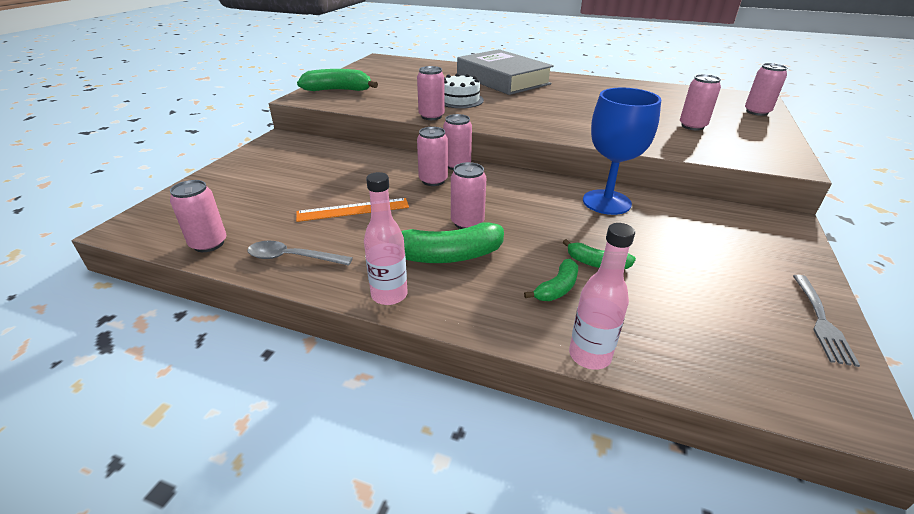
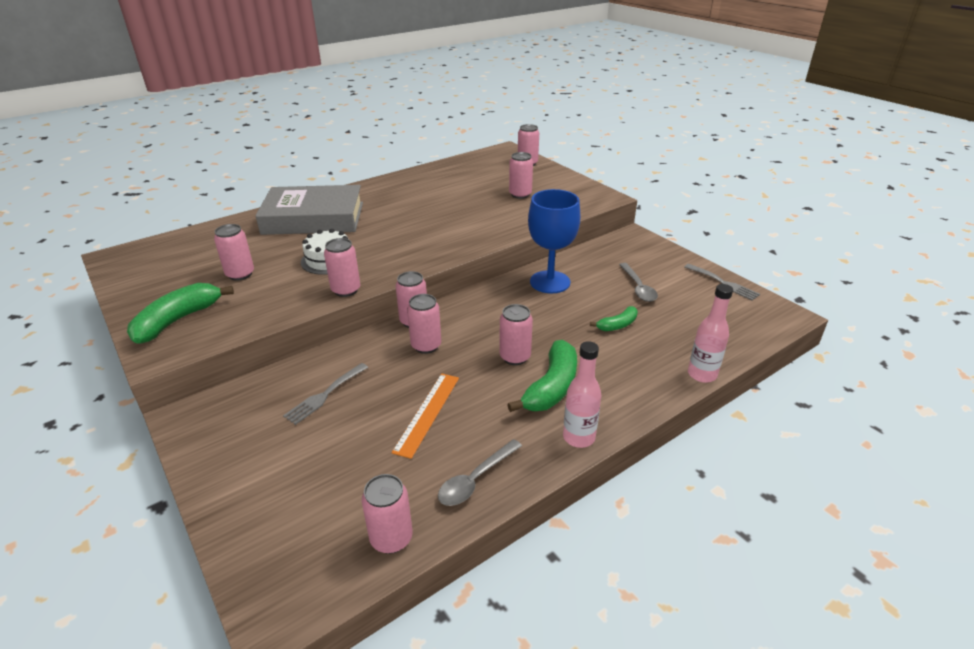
camera: 55 degrees left, 0 degrees up
green banana [524,259,578,301] -> none
none -> pink can [214,224,254,281]
none -> grey fork [283,363,368,425]
none -> grey spoon [619,263,658,302]

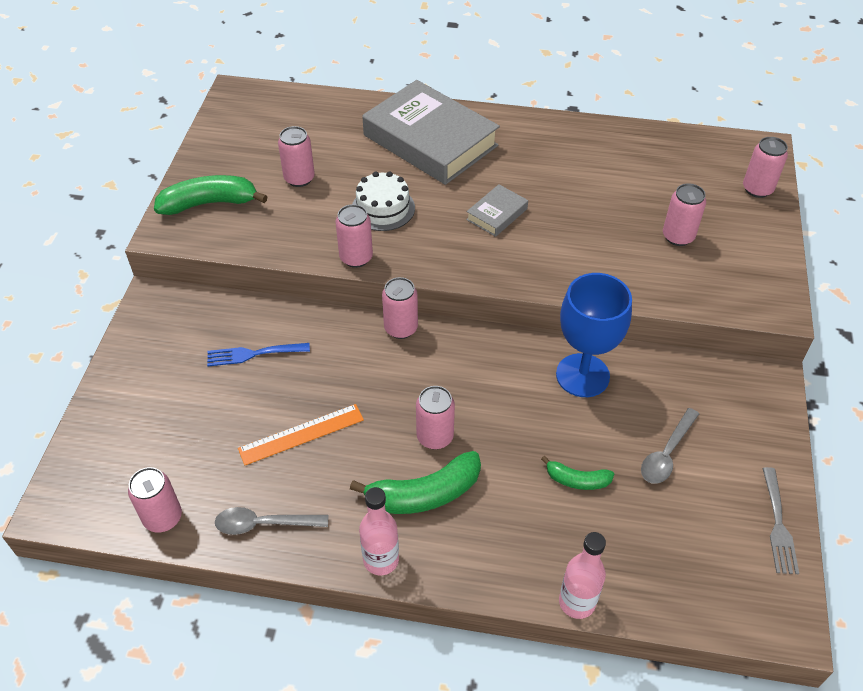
camera: 45 degrees right, 15 degrees up
grey fork [283,363,368,425] -> blue fork [207,343,310,366]
pink can [407,294,441,354] -> none
none -> grey book [466,184,528,237]

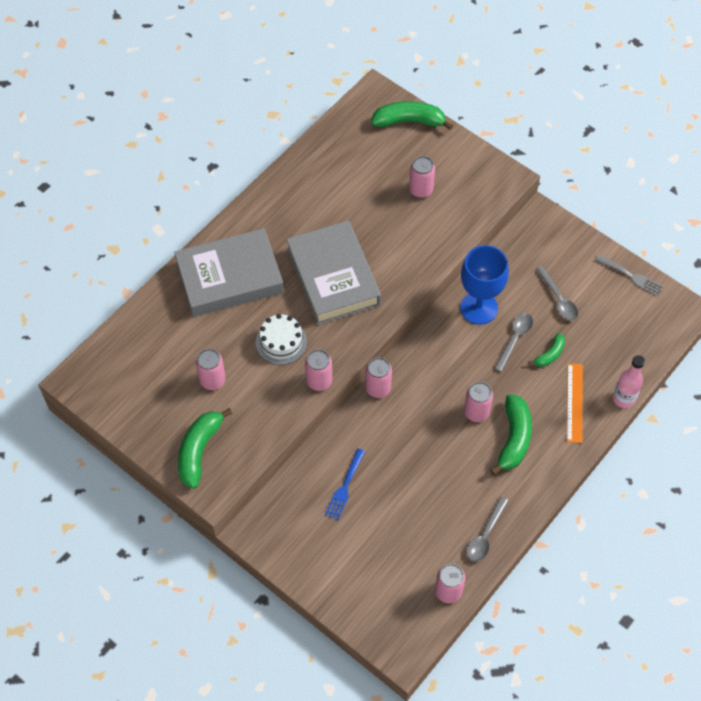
camera: 60 degrees left, 10 degrees up
orange ruler [238,404,364,465] -> orange ruler moved to [567,363,583,443]
pink bottle [359,487,399,575] -> none
grey book [466,184,528,237] -> grey book [286,220,381,325], size x2.29
pink can [743,137,788,198] -> green banana [371,101,453,130]
none -> grey spoon [494,313,533,372]

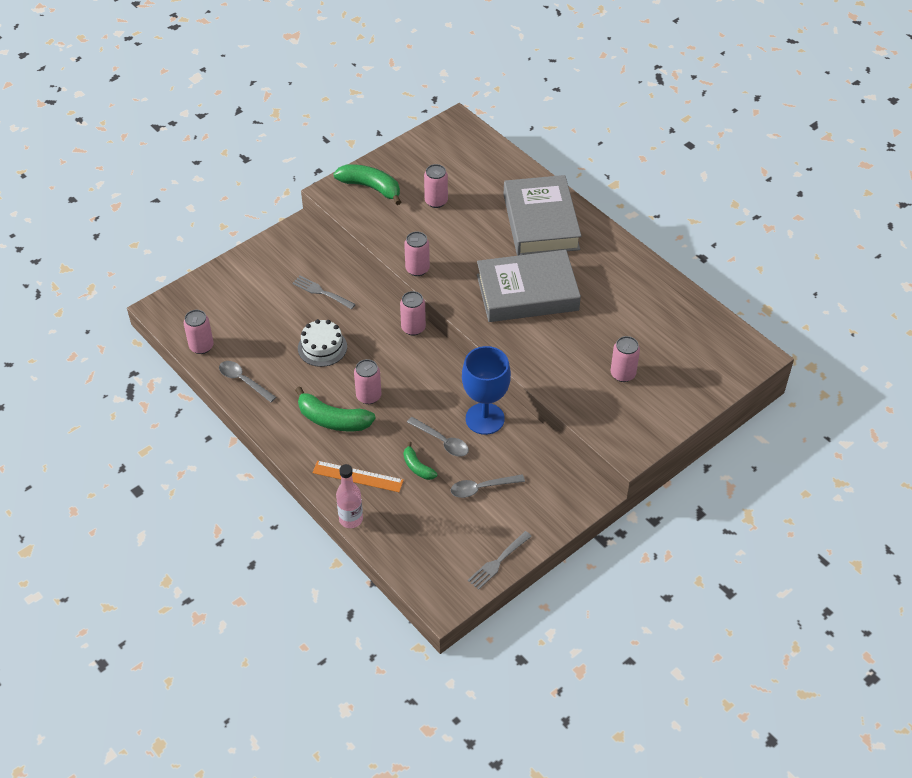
camera: 100 degrees right, 10 degrees down
white cake [256,314,307,365] -> white cake moved to [298,319,347,367]
blue fork [325,448,365,520] -> grey fork [292,276,356,309]
green banana [371,101,453,130] -> none

